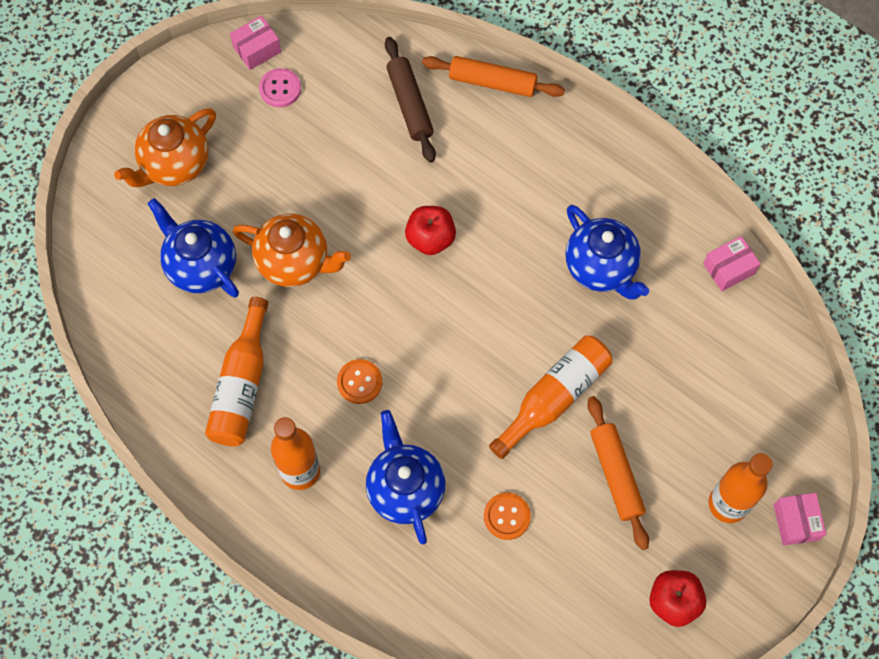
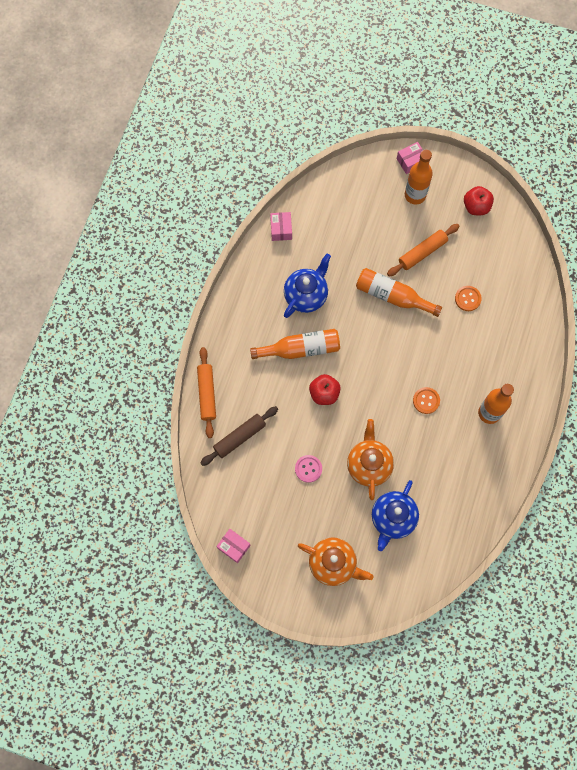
camera: 110 degrees left, 5 degrees up
orange bottle [205,297,269,446] -> orange bottle moved to [250,329,340,359]
pink button [259,68,301,107] -> pink button moved to [295,455,322,483]
blue teapot [366,410,446,544] -> none
pink box [703,236,760,291] -> pink box turned 45 degrees clockwise [270,212,292,241]

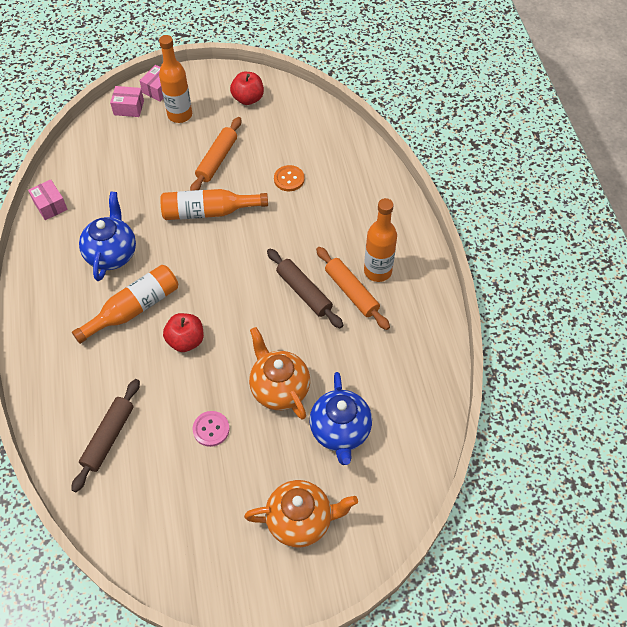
camera: 30 degrees left, 15 degrees down
orange rolling pin [197,347,216,438] -> orange rolling pin moved to [316,247,390,330]
pink box [216,529,251,563] -> pink box moved to [110,86,144,117]
orange button [413,387,440,414] -> brown rolling pin [267,249,343,328]

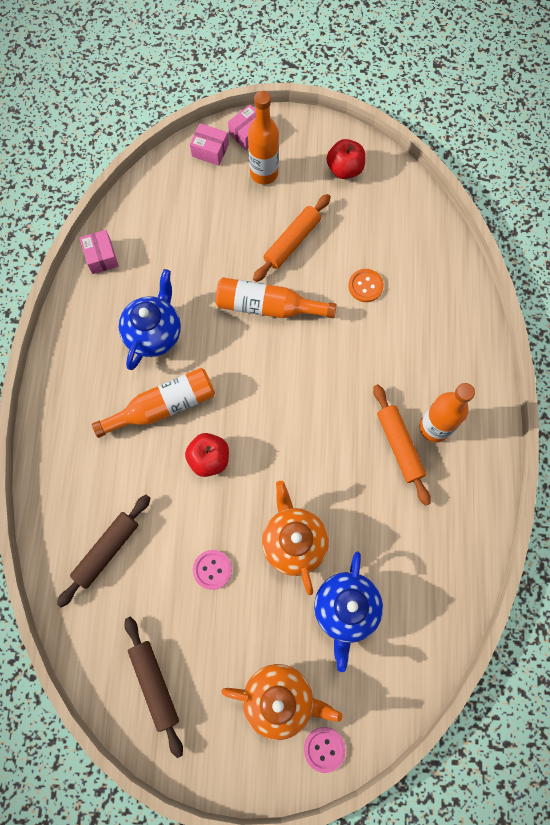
camera: 15 degrees right, 15 degrees up
brown rolling pin [267,249,343,328] -> brown rolling pin moved to [124,617,183,758]
none -> pink button [304,727,346,773]

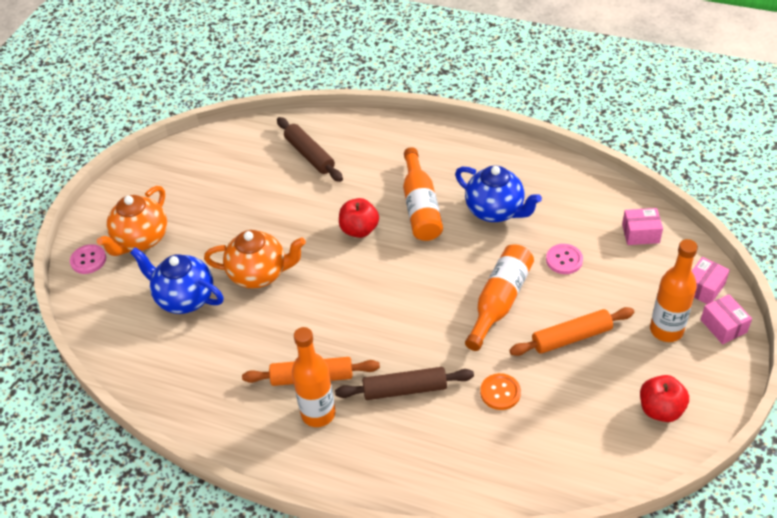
camera: 110 degrees right, 25 degrees down
pink box [80,230,119,274] -> pink box moved to [622,208,663,245]
brown rolling pin [124,617,183,758] -> brown rolling pin moved to [335,367,474,400]
pink button [193,550,232,590] -> pink button moved to [546,244,583,274]
orange rolling pin [253,194,331,282] -> orange rolling pin turned 75 degrees counterclockwise [509,307,634,356]

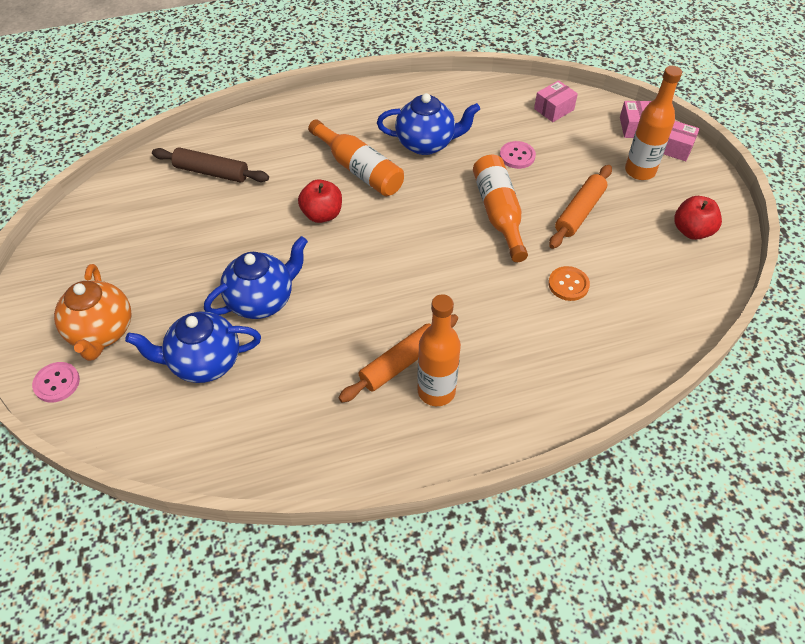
camera: 40 degrees left, 5 degrees up
orange teapot [204,230,306,289] -> blue teapot [204,236,308,319]
brown rolling pin [335,367,474,400] -> none

